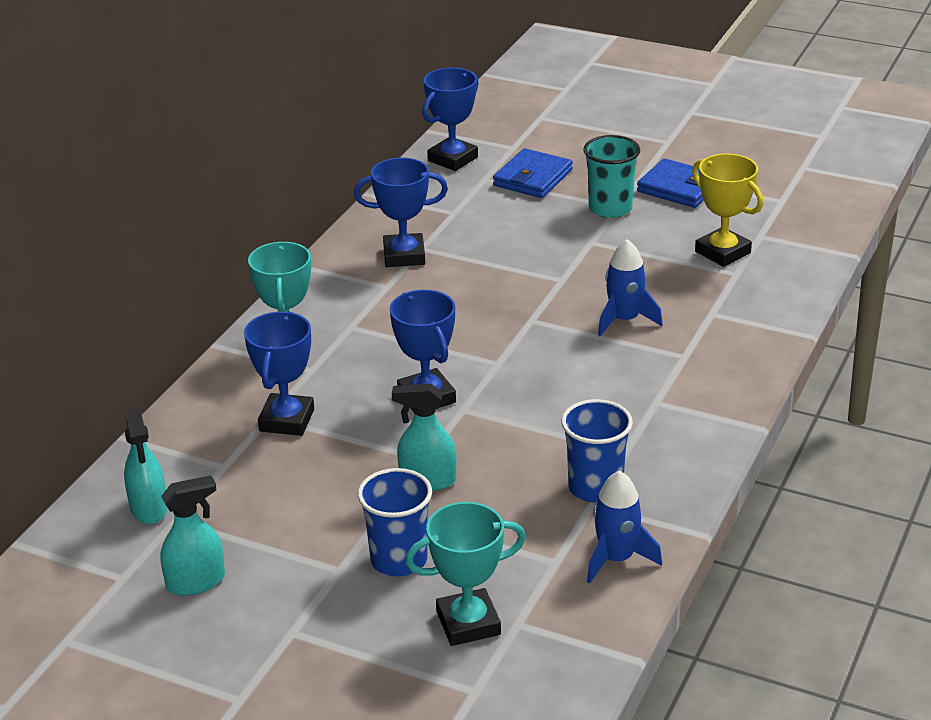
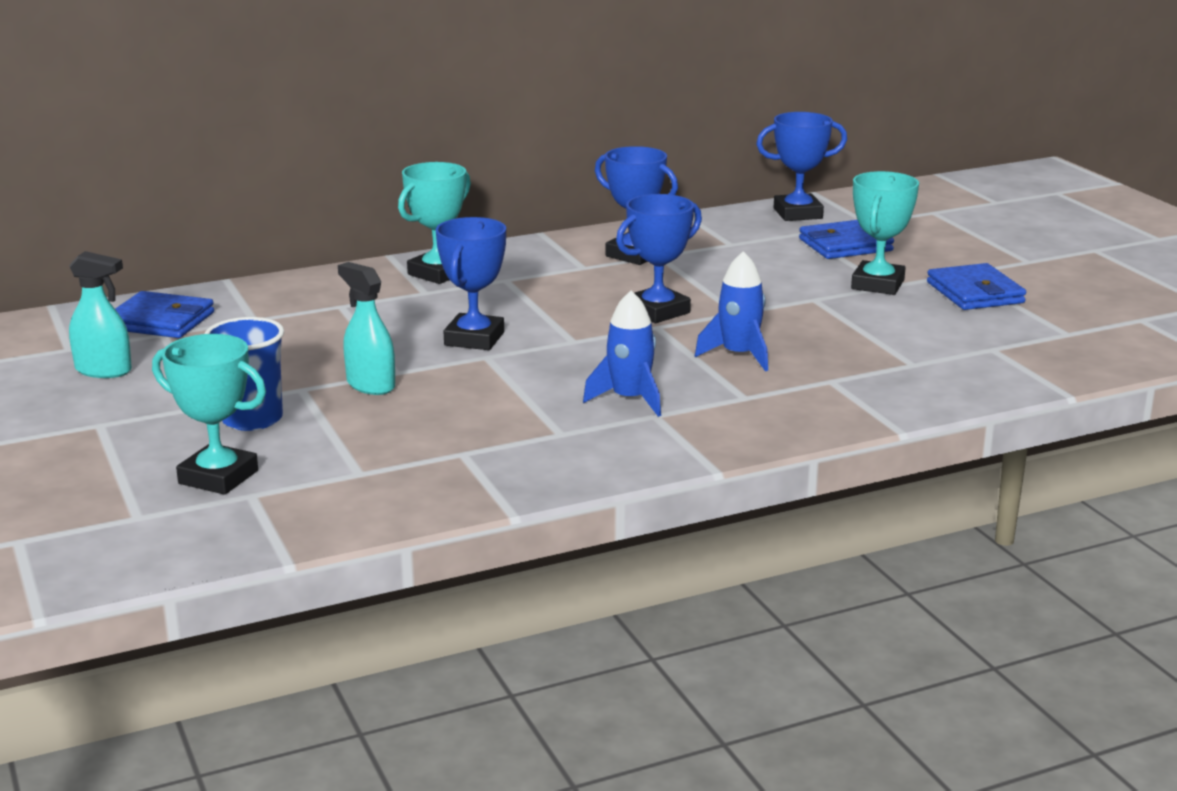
camera: 40 degrees right, 10 degrees down
turquoise spray bottle [124,408,168,524] -> blue wallet [115,291,214,338]
blue trophy [244,312,314,436] -> blue trophy moved to [616,194,702,323]
blue cup [561,399,633,503] -> none
turquoise cup [584,135,640,218] -> turquoise trophy [851,171,919,295]
blue rocket [587,471,662,584] -> blue rocket moved to [583,291,661,417]
yellow trophy [692,154,763,267] -> none

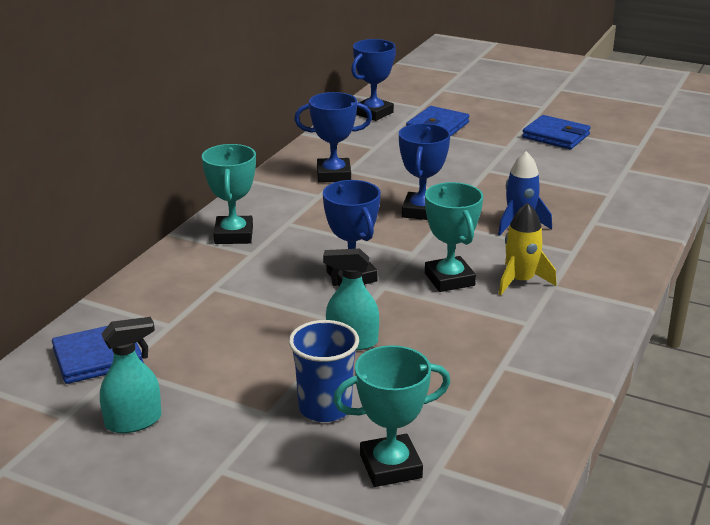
camera: 40 degrees left, 5 degrees up
blue rocket [583,291,661,417] -> yellow rocket [498,203,557,296]
turquoise trophy [851,171,919,295] -> turquoise trophy moved to [425,182,483,292]

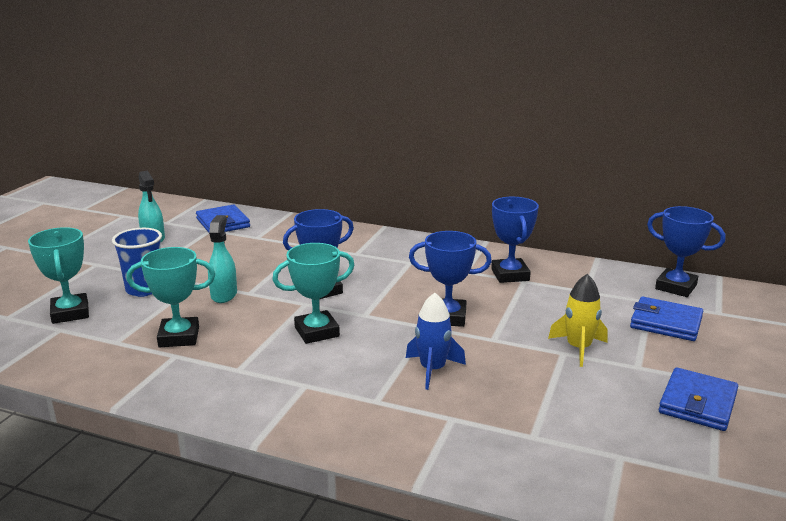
camera: 85 degrees right, 5 degrees down
turquoise trophy [202,144,256,244] -> turquoise trophy moved to [126,247,215,347]
yellow rocket [498,203,557,296] -> yellow rocket moved to [548,274,608,367]

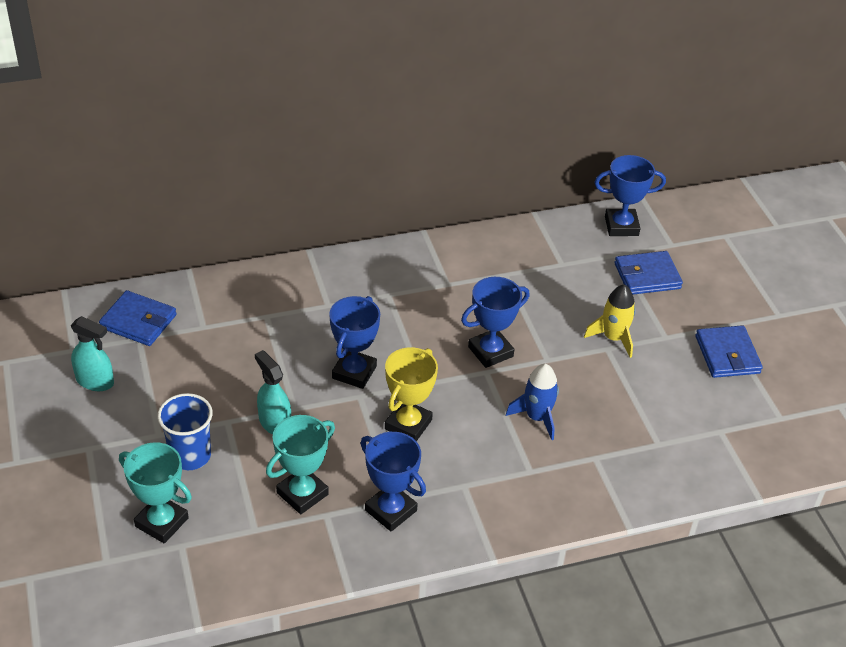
camera: 40 degrees left, 20 degrees up
turquoise trophy [272,243,355,344] -> yellow trophy [385,347,438,441]
blue trophy [491,197,539,283] -> blue trophy moved to [360,432,426,532]

